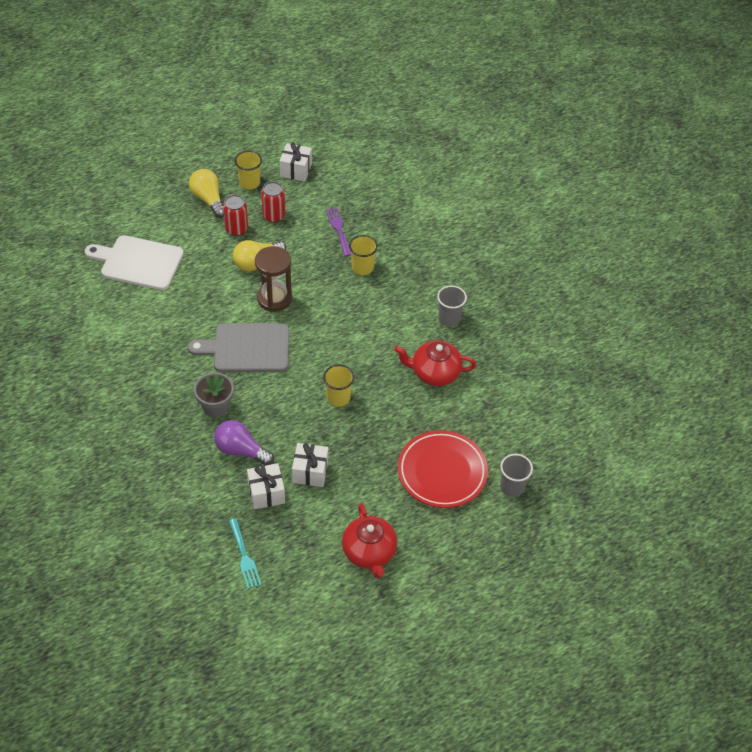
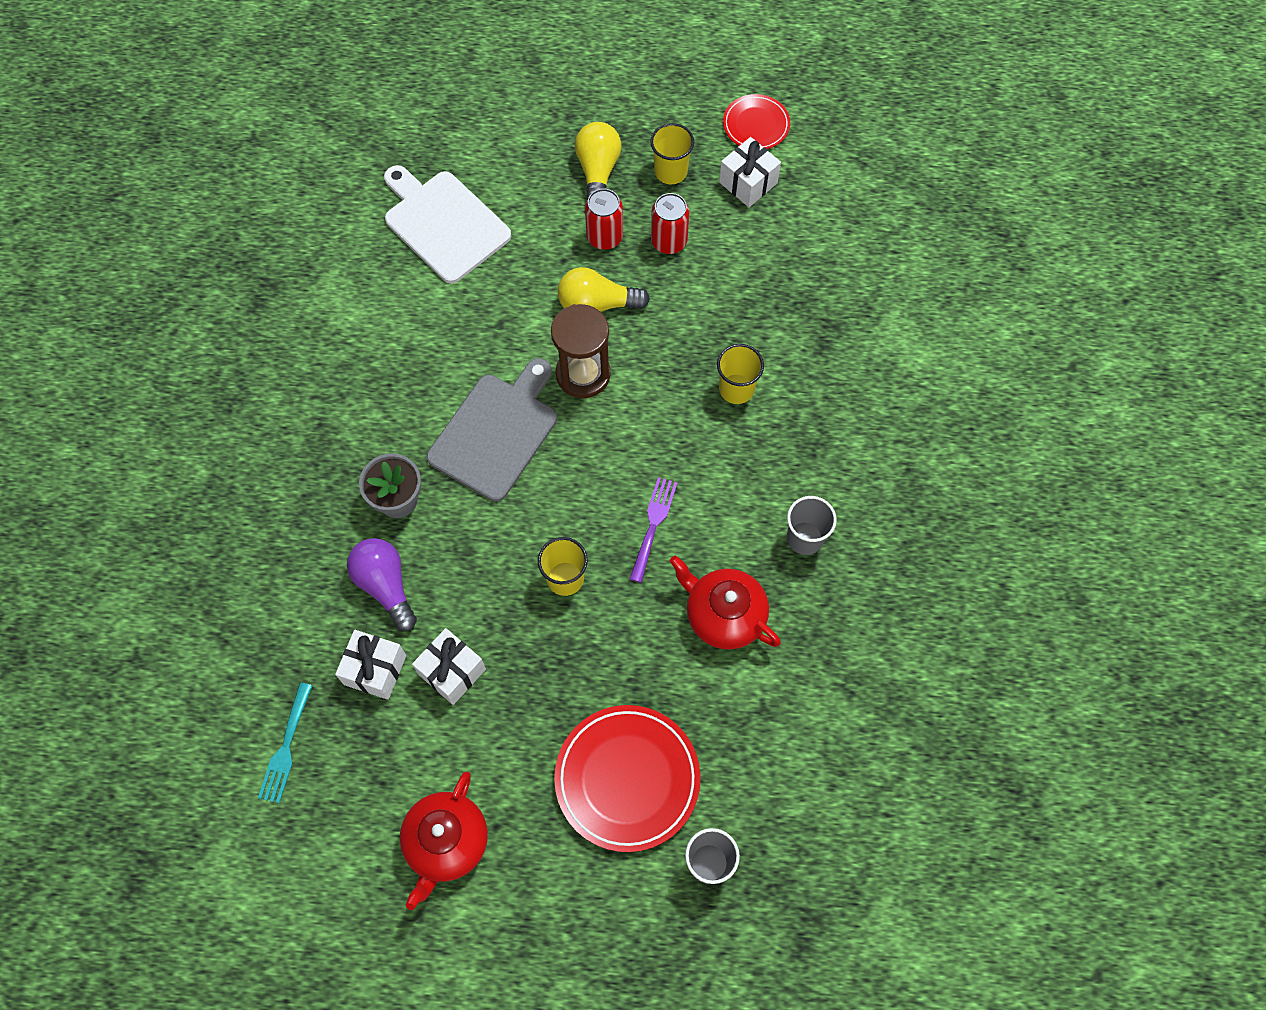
camera: 35 degrees right, 15 degrees up
grey cutting board [188,323,289,372] -> grey cutting board turned 90 degrees clockwise [427,358,557,502]
purple fork [326,208,351,256] -> purple fork moved to [630,477,677,583]
none -> red plate [723,94,790,149]

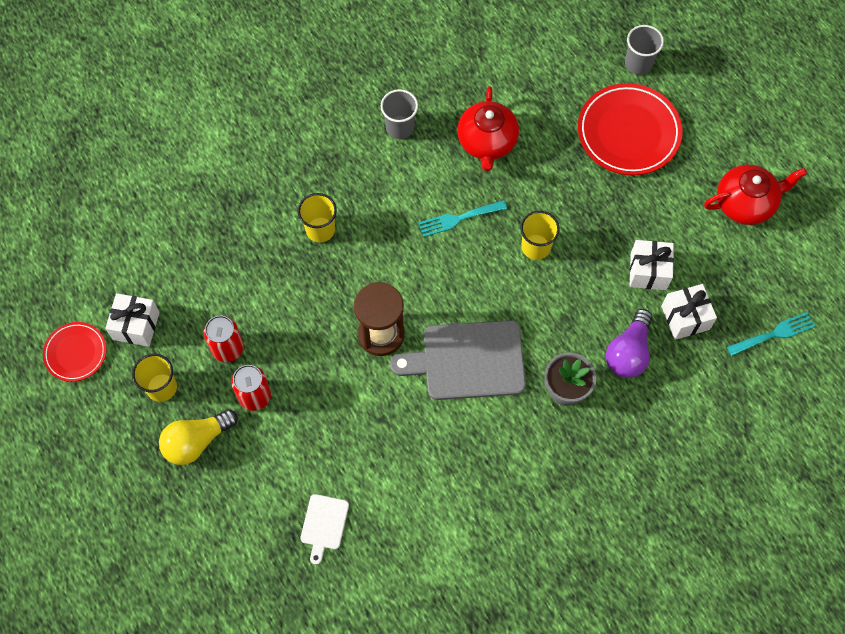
camera: 125 degrees left, 0 degrees up
white cutting board [384,165,511,284] -> white cutting board [300,494,349,565], size x0.49
yellow light bulb [558,267,650,312] -> none
purple fork [630,477,677,583] -> turquoise fork [418,200,507,237]

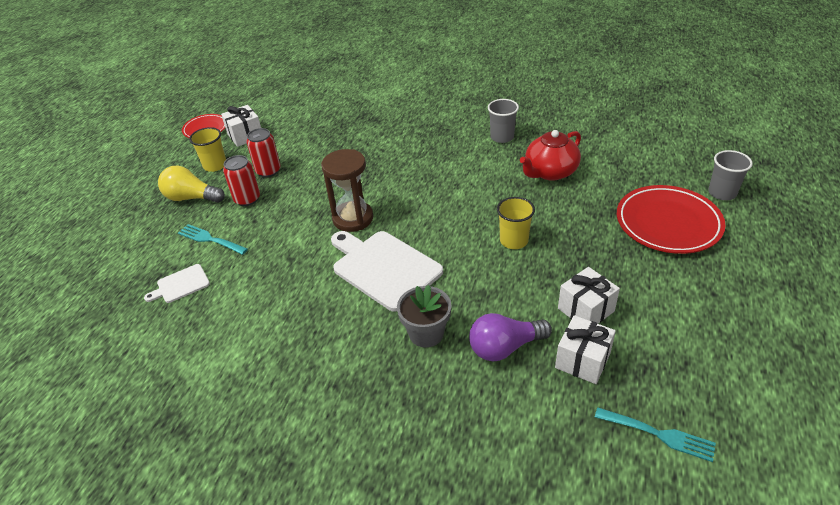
camera: 50 degrees right, 25 degrees down
yellow cup [298,193,337,242] -> none
grey cutting board [390,320,526,400] -> white cutting board [331,231,443,312]
turquoise fork [418,200,507,237] -> turquoise fork moved to [178,224,248,255]
red teapot [704,164,807,225] -> none

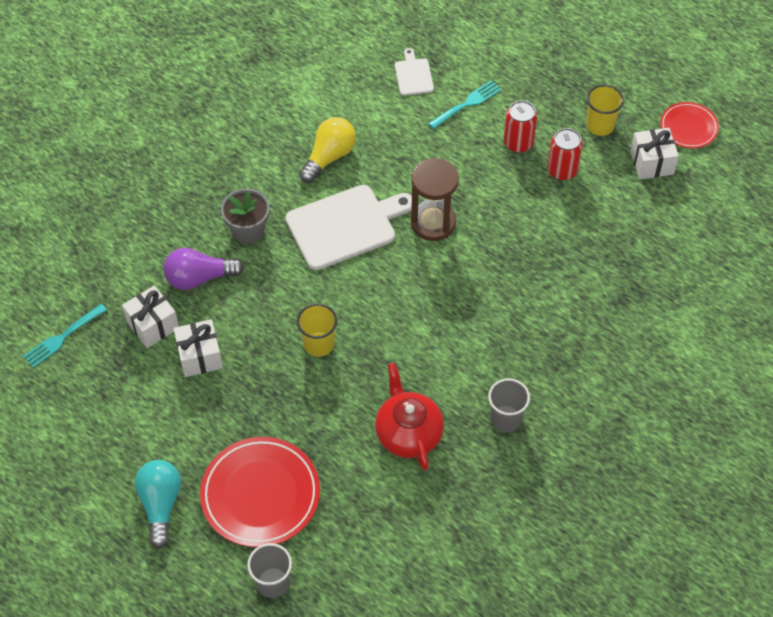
camera: 110 degrees right, 15 degrees up
yellow light bulb [158,166,225,203] -> yellow light bulb moved to [299,117,356,183]
purple light bulb [469,313,552,361] -> purple light bulb turned 105 degrees counterclockwise [164,248,244,290]
none -> turquoise light bulb [135,460,181,549]

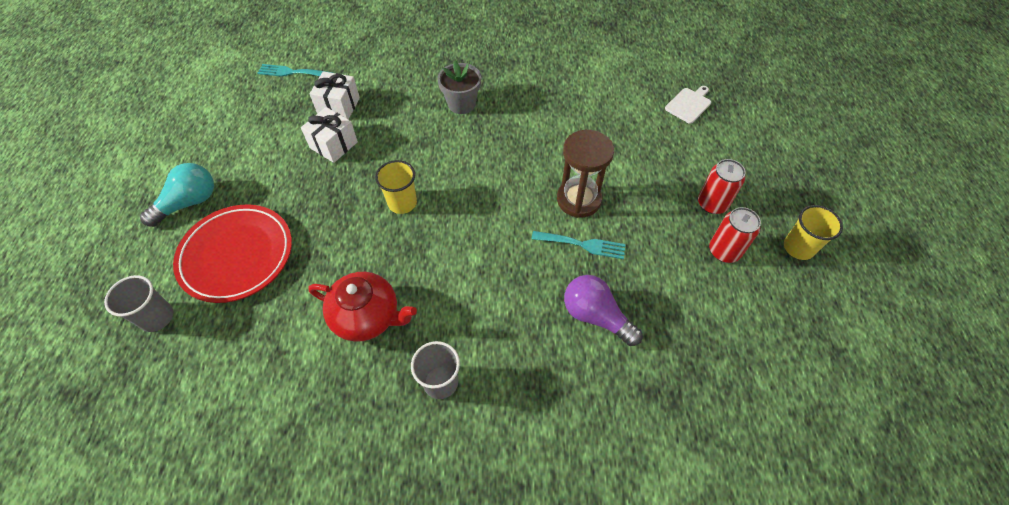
camera: 50 degrees right, 0 degrees up
purple light bulb [164,248,244,290] -> purple light bulb moved to [564,275,642,346]
white cutting board [285,185,412,270] -> none
yellow light bulb [299,117,356,183] -> none
red teapot [375,363,444,470] -> red teapot turned 75 degrees clockwise [308,272,417,342]
turquoise fork [428,80,501,129] -> turquoise fork moved to [531,231,626,259]
white gift [630,128,679,179] -> none
red plate [660,102,719,148] -> none

